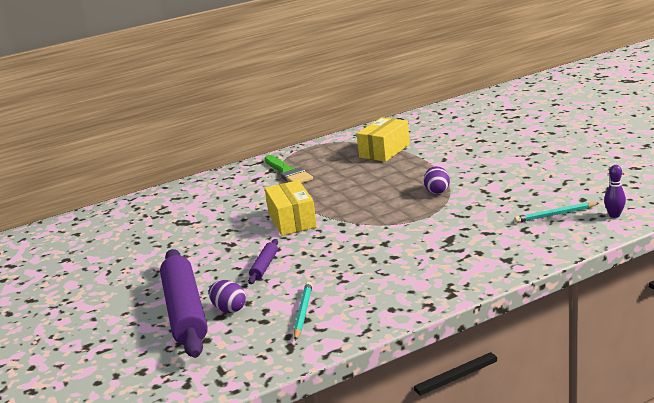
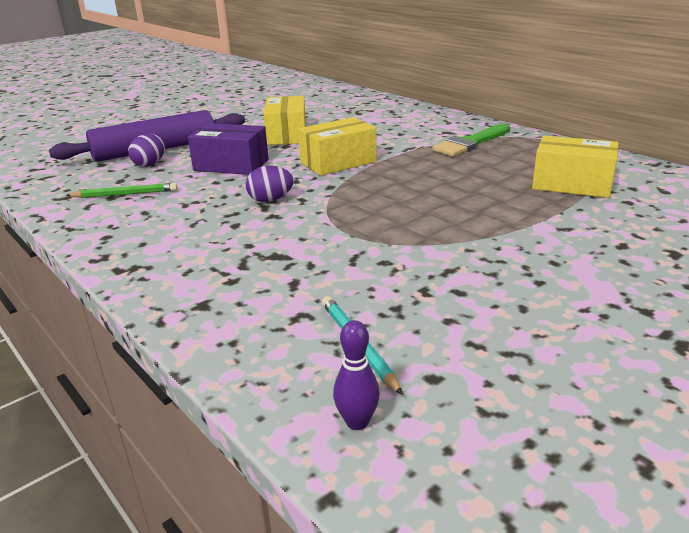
camera: 75 degrees right, 5 degrees up
purple rolling pin [248,239,278,284] -> purple box [188,123,269,175]
turquoise pencil [294,282,312,341] -> green pencil [66,183,177,198]
purple egg [424,166,450,194] -> purple egg moved to [246,166,294,202]
none -> yellow box [263,96,306,145]

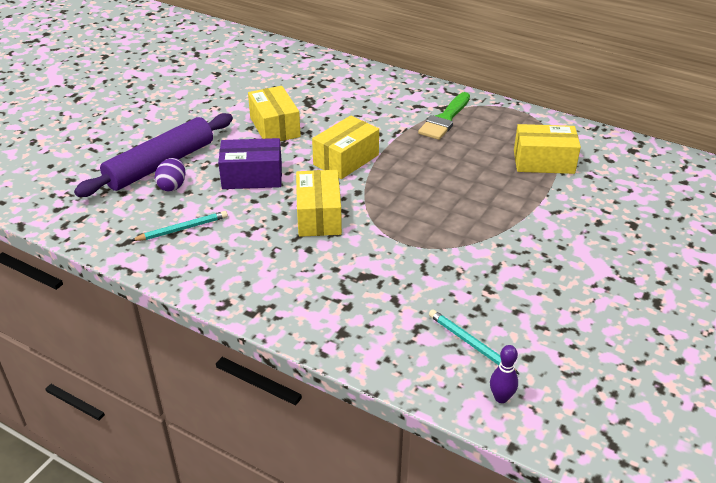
camera: 20 degrees left, 10 degrees up
green pencil [66,183,177,198] -> turquoise pencil [131,211,228,241]
purple egg [246,166,294,202] -> yellow box [296,170,342,237]

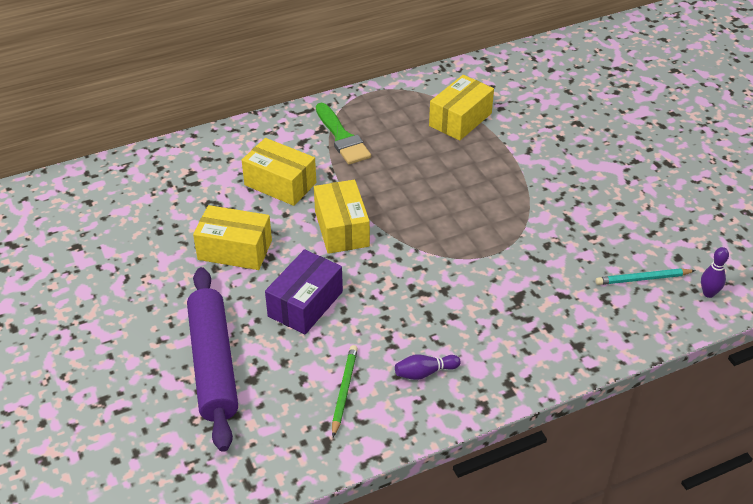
camera: 55 degrees left, 5 degrees up
turquoise pencil [131,211,228,241] -> green pencil [332,345,358,437]
purple egg [155,158,186,191] -> none
yellow box [296,170,342,237] -> yellow box moved to [242,138,316,206]
none -> purple bowling pin [395,354,461,380]

